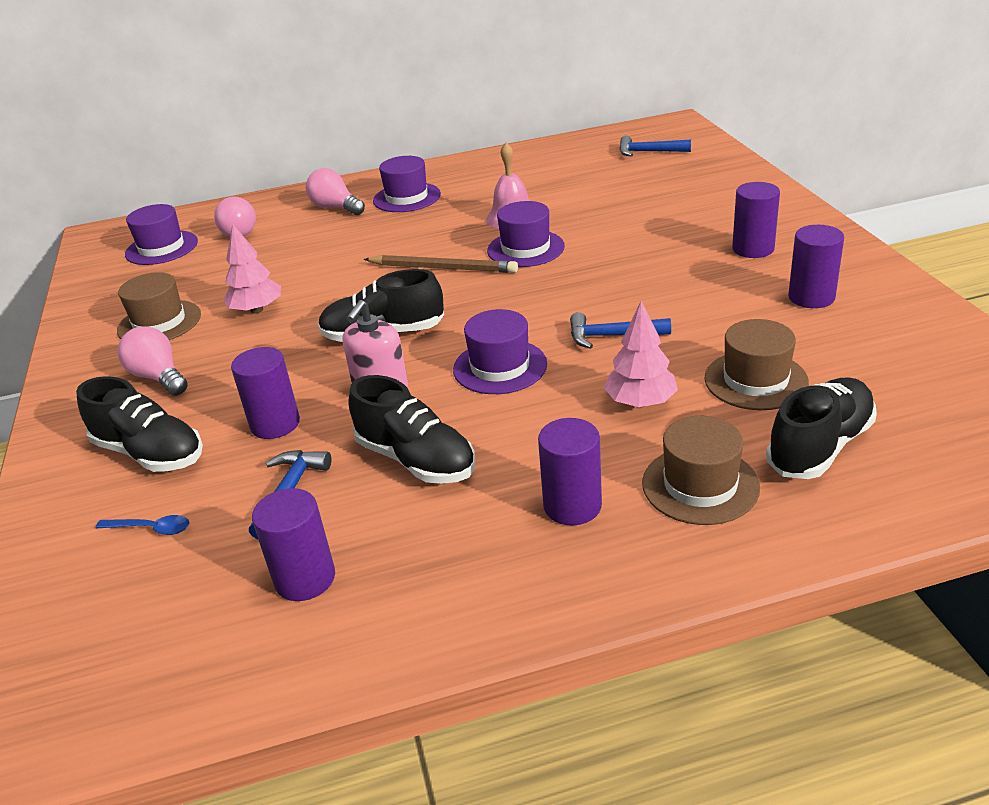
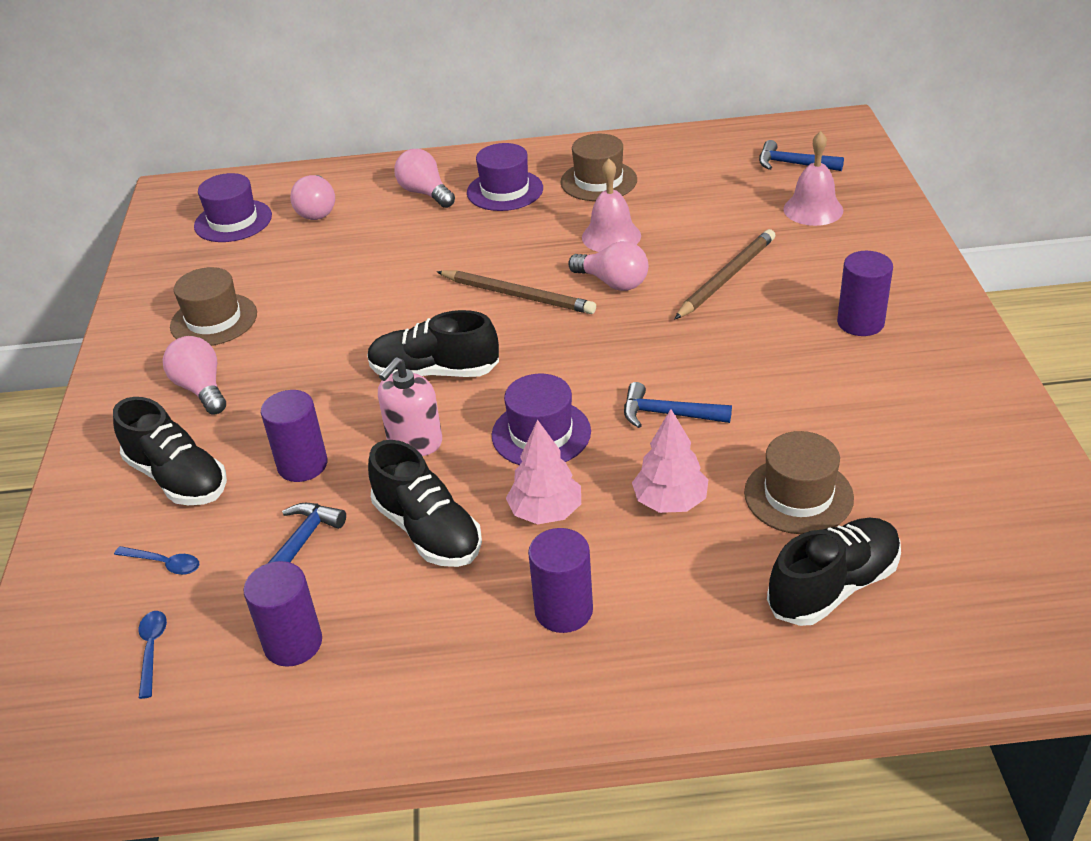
camera: 10 degrees right, 5 degrees up
pink tree [223,224,281,314] -> pink tree moved to [506,419,581,524]
purple hat [487,201,565,267] -> pink light bulb [568,241,648,291]
brown hat [642,416,760,525] -> brown hat moved to [561,134,637,201]
purple cylinder [788,225,844,308] -> none
none -> blue spoon [139,611,167,699]
none -> brown pencil [675,229,775,319]
none -> pink bell [783,131,843,226]

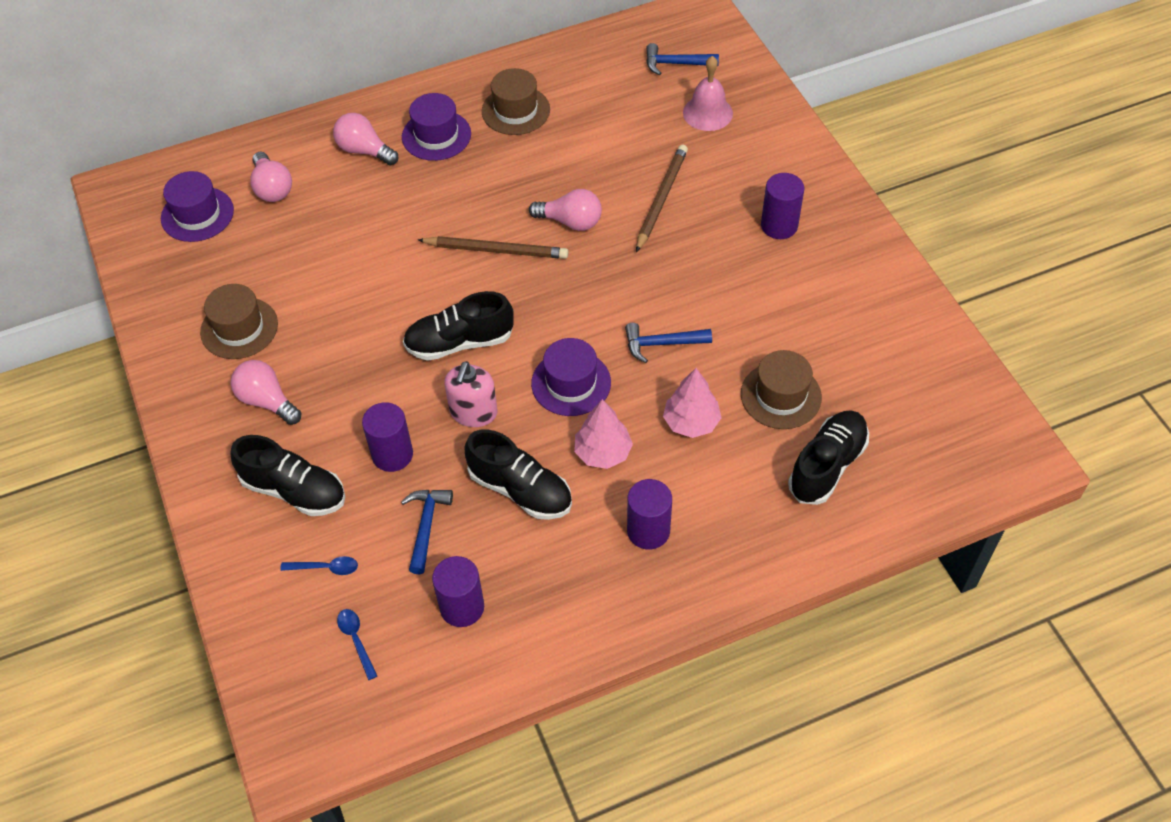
camera: 20 degrees left, 15 degrees up
pink bell [582,159,641,252] -> none

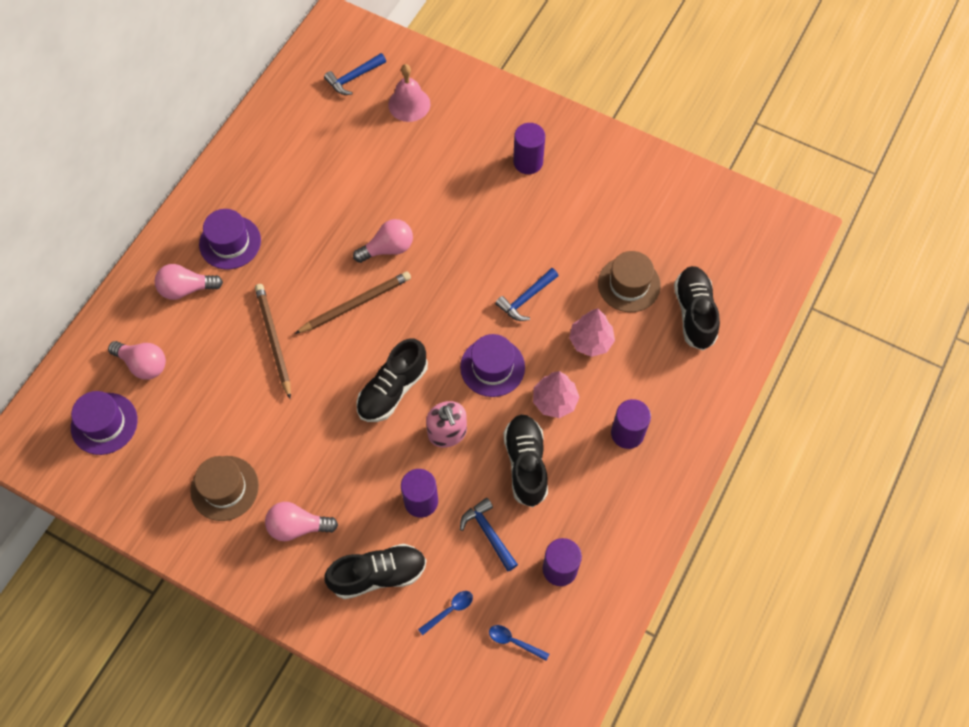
camera: 40 degrees left, 10 degrees up
black shoe [464,429,572,520] -> black shoe turned 90 degrees counterclockwise [504,414,548,507]
brown hat [482,68,550,135] -> none
brown pencil [636,145,688,252] -> brown pencil moved to [255,284,291,399]

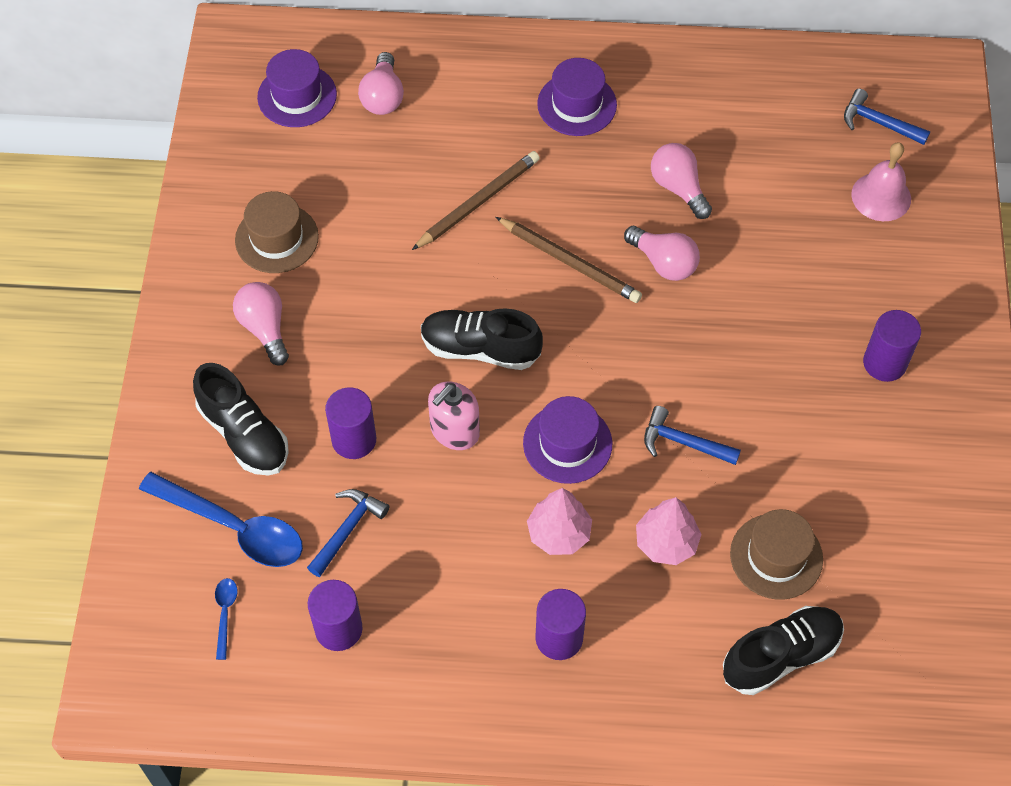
camera: 65 degrees right, 5 degrees down
pink light bulb [154,264,223,300] -> pink light bulb moved to [651,143,712,219]
blue spoon [418,591,473,635] -> blue spoon [139,472,303,567], size x2.26
black shoe [504,414,548,507] -> none

